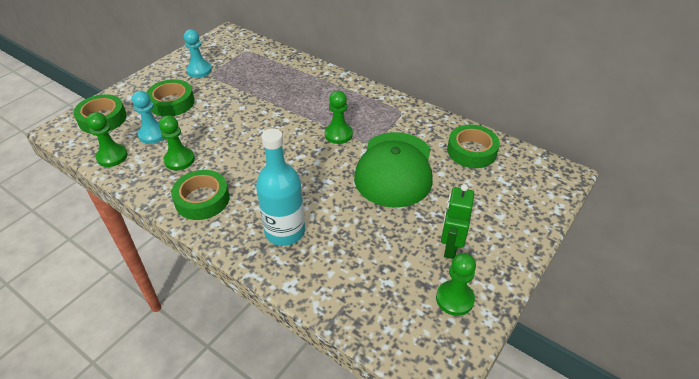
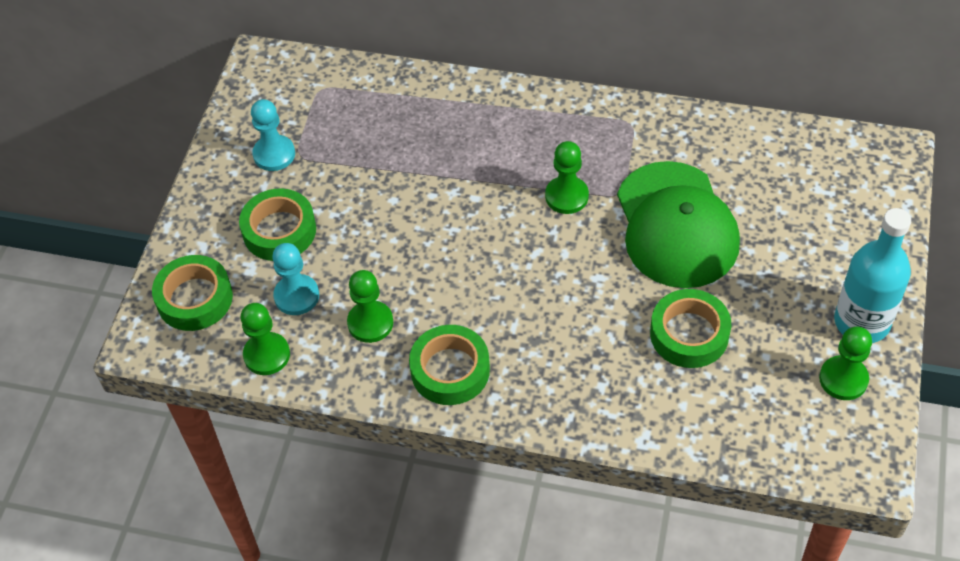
camera: 20 degrees left, 10 degrees up
turquoise bottle [256,128,305,246] -> turquoise bottle moved to [834,208,911,343]
green robot [441,184,474,259] -> none
green tape [447,125,500,168] -> green tape moved to [650,289,731,368]

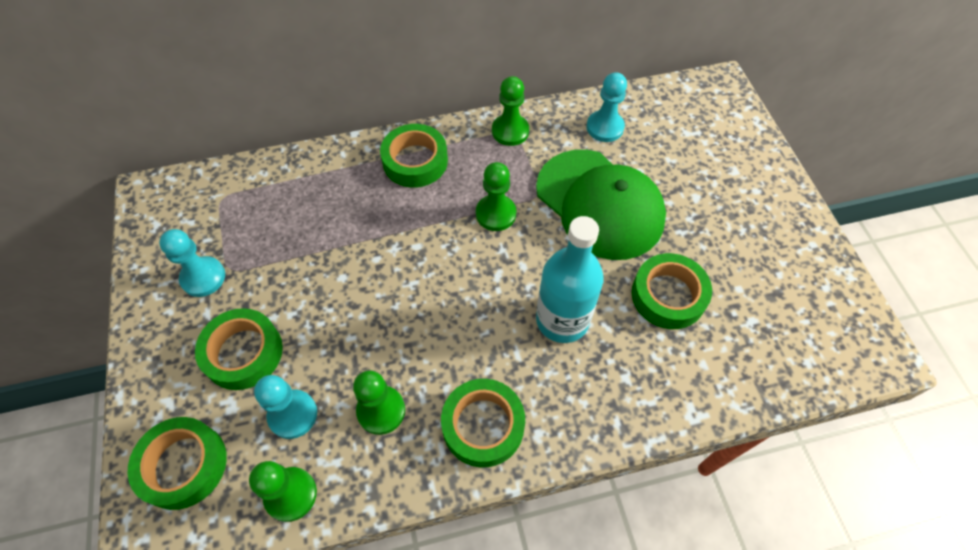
camera: 30 degrees left, 5 degrees up
green pawn [819,326,872,400] -> green pawn moved to [492,76,529,146]
turquoise bottle [834,208,911,343] -> turquoise bottle moved to [536,216,604,343]
none -> green tape [380,124,448,188]
none -> turquoise pawn [587,72,627,142]

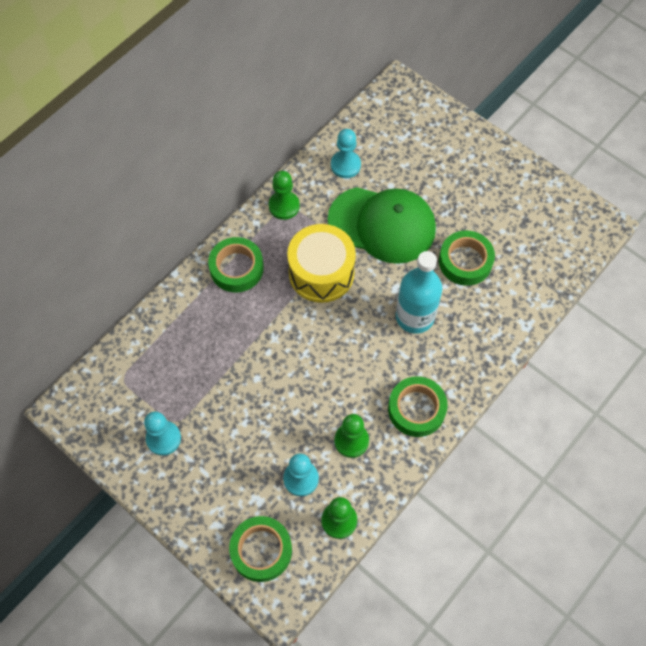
camera: 35 degrees left, 5 degrees up
green tape [195,308,283,390] -> none
green pawn [476,162,516,231] -> yellow drum [287,224,356,303]

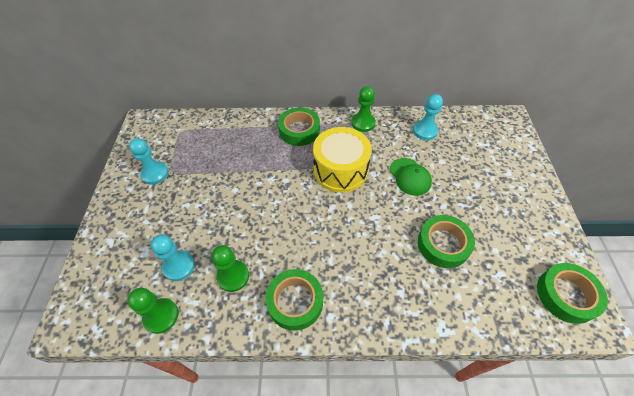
camera: 50 degrees right, 10 degrees down
green tape [229,516,292,582] -> green tape moved to [537,263,608,324]
green cap [328,187,436,264] -> green cap [390,158,432,196], size x0.51
turquoise bottle [396,251,442,334] -> none

